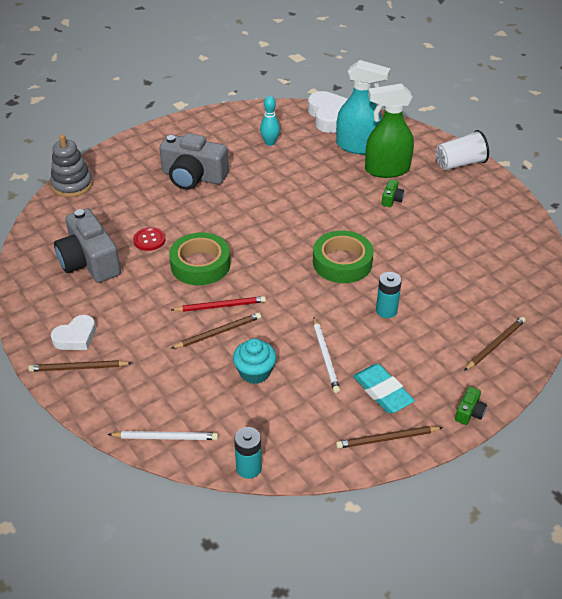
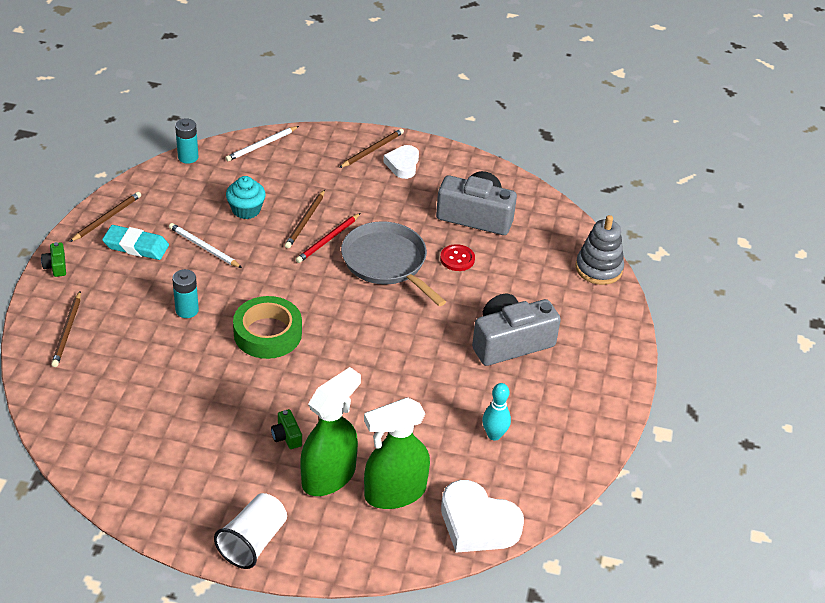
camera: 135 degrees right, 0 degrees up
green tape [169,232,230,285] -> grey pan [341,221,446,306]
turquoise spray bottle [336,60,390,155] -> green spray bottle [364,398,430,509]

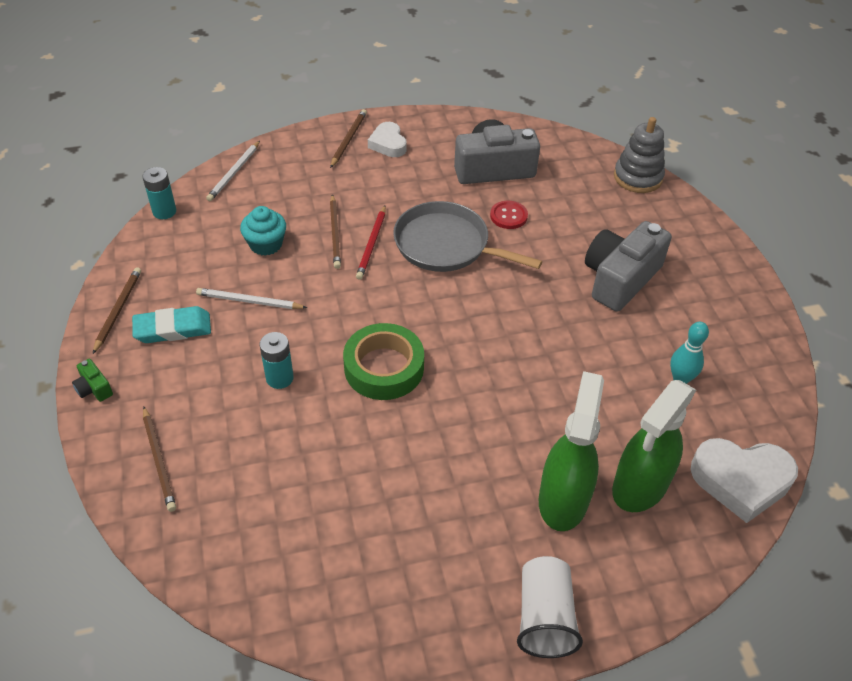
camera: 25 degrees left, 5 degrees up
green camera [271,409,302,449] -> none

